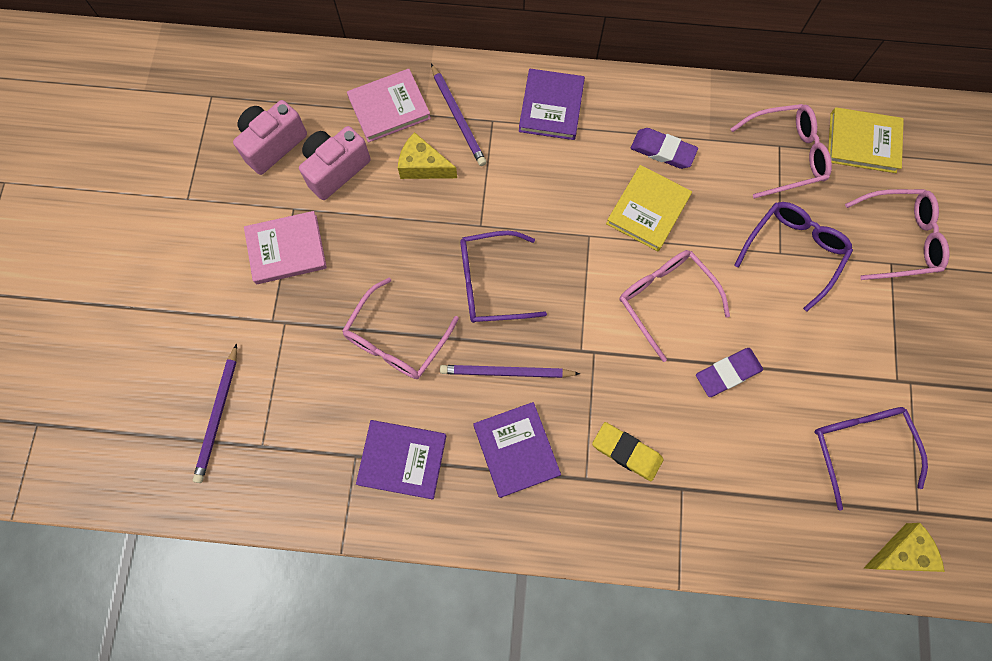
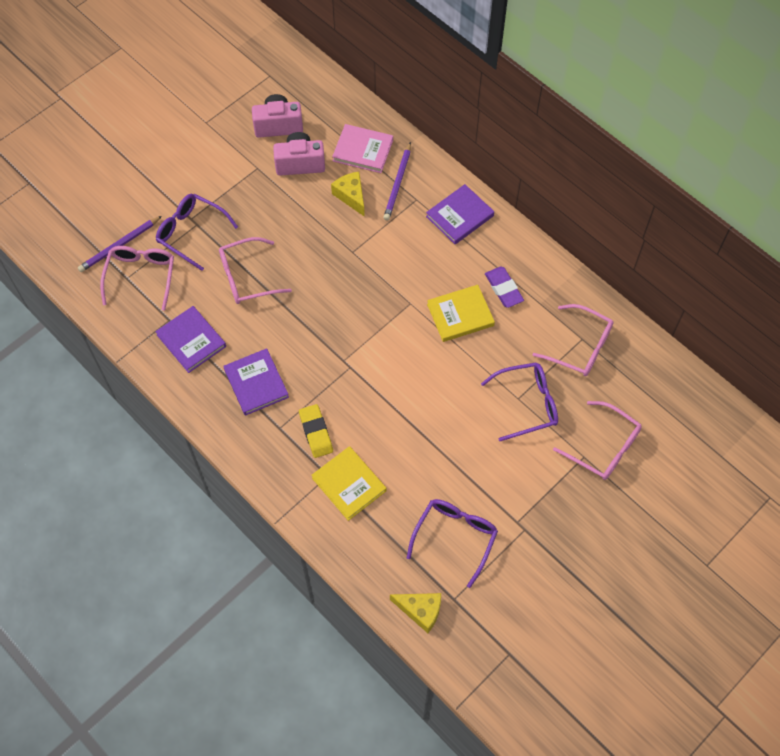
camera: 40 degrees right, 10 degrees down
pink book [244,211,327,284] -> none
purple pencil [440,365,580,378] -> none
purple glasses [460,231,547,323] -> purple glasses moved to [156,194,238,271]
purple book [473,402,561,498] -> purple book turned 45 degrees counterclockwise [223,348,289,416]
pink glasses [619,250,730,362] -> pink glasses moved to [100,246,174,310]
purple eraser [696,348,763,397] -> none
yellow book [828,107,904,173] -> yellow book moved to [311,446,386,521]

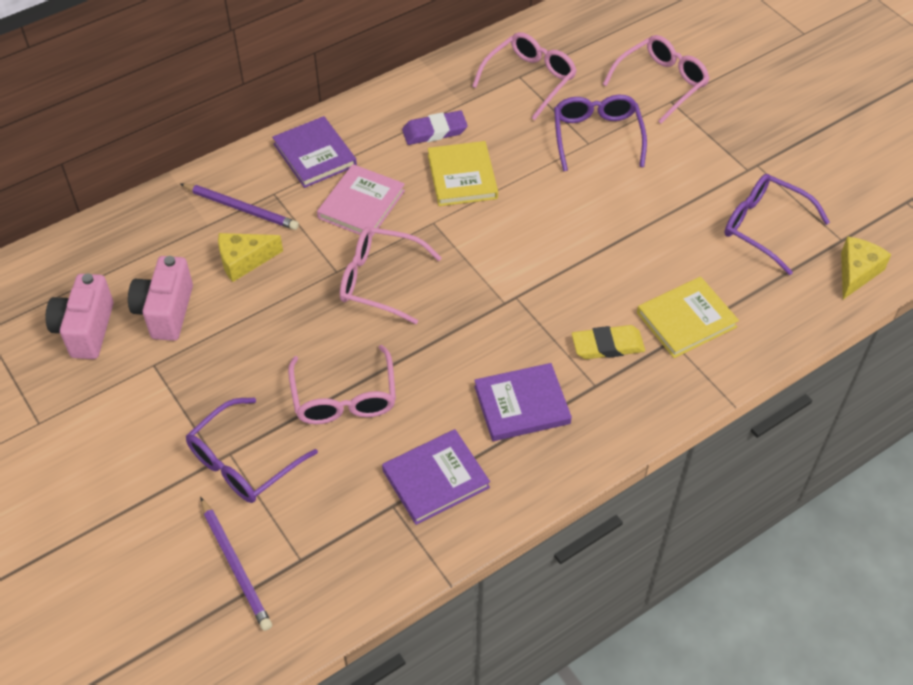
camera: 80 degrees left, 10 degrees down
pink glasses [100,246,174,310] -> pink glasses moved to [340,227,442,324]
pink book [332,124,393,173] -> pink book moved to [317,164,405,237]

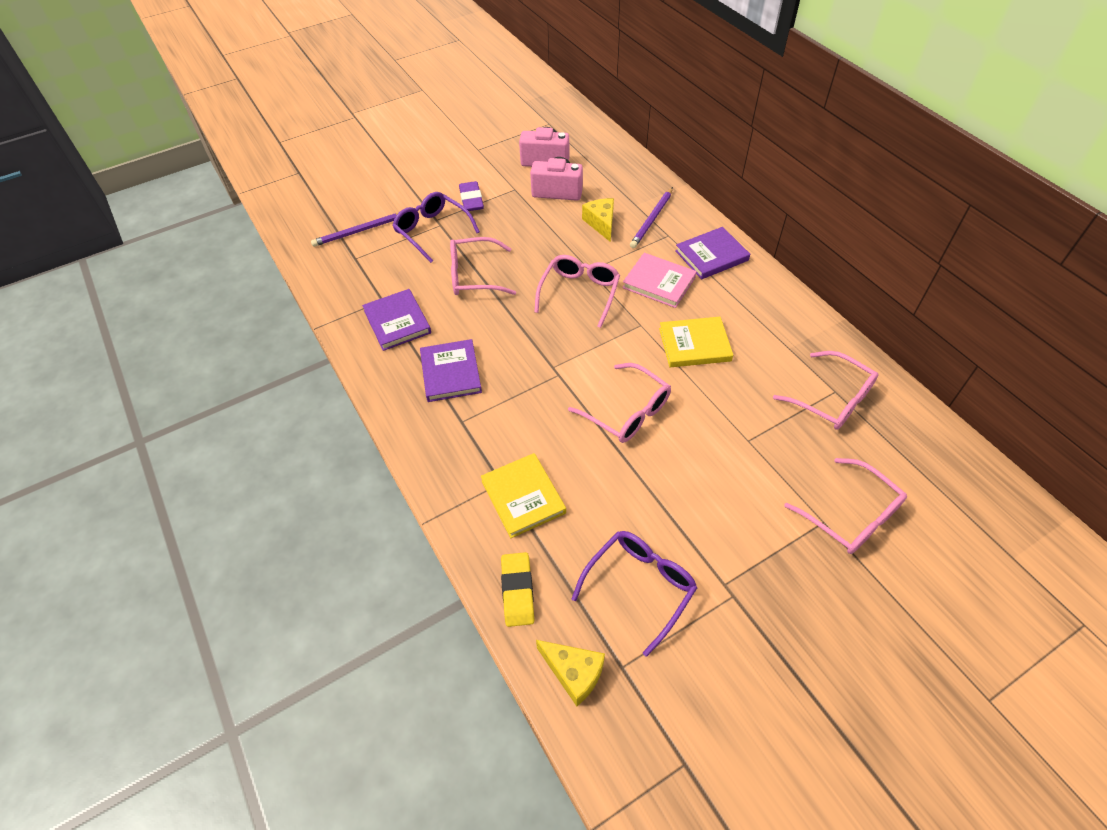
camera: 95 degrees right, 0 degrees up
purple eraser [402,110,468,145] -> purple eraser moved to [459,181,484,211]
purple glasses [554,95,647,171] -> none
yellow eraser [572,325,645,359] -> yellow eraser moved to [501,552,535,627]
none -> pink glasses [568,363,671,443]

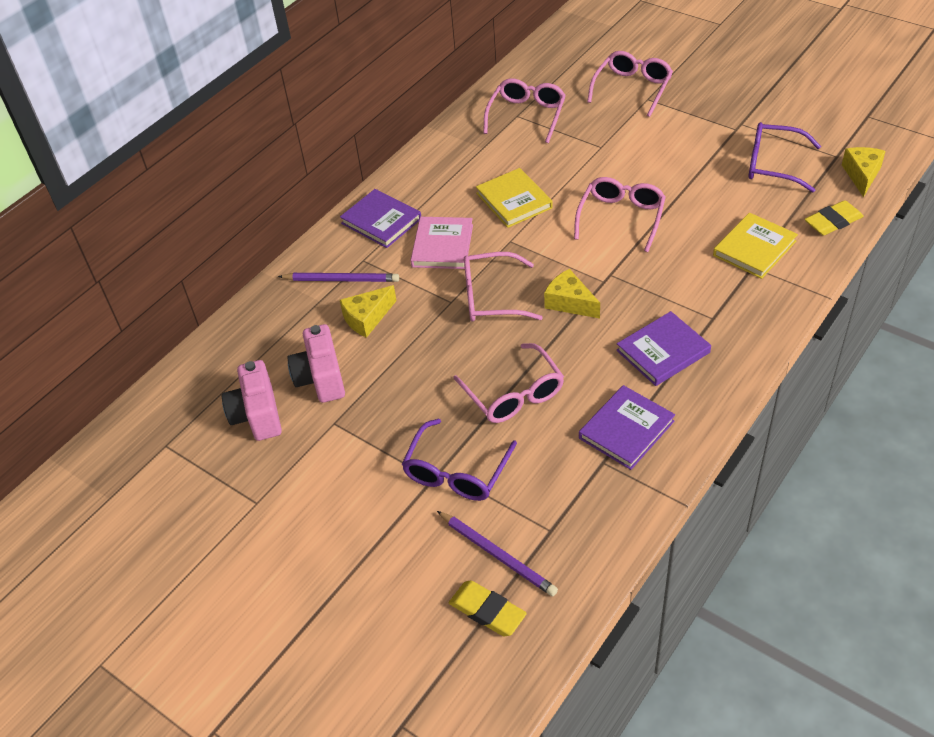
camera: 110 degrees left, 5 degrees down
purple eraser [459,181,484,211] -> none
none -> yellow eraser [449,580,527,636]
none -> yellow cheese [544,269,600,318]

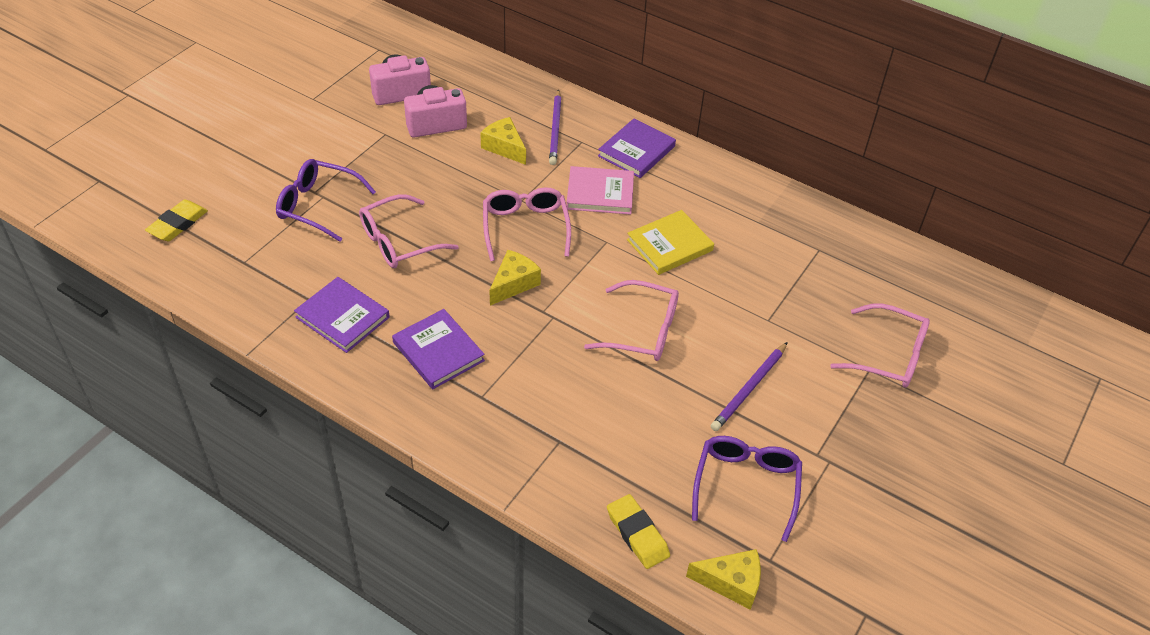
camera: 80 degrees right, 0 degrees up
purple pencil [437,511,558,596] -> purple pencil moved to [711,342,788,431]
pink glasses [483,78,566,143] -> none
yellow book [713,213,798,279] -> none

